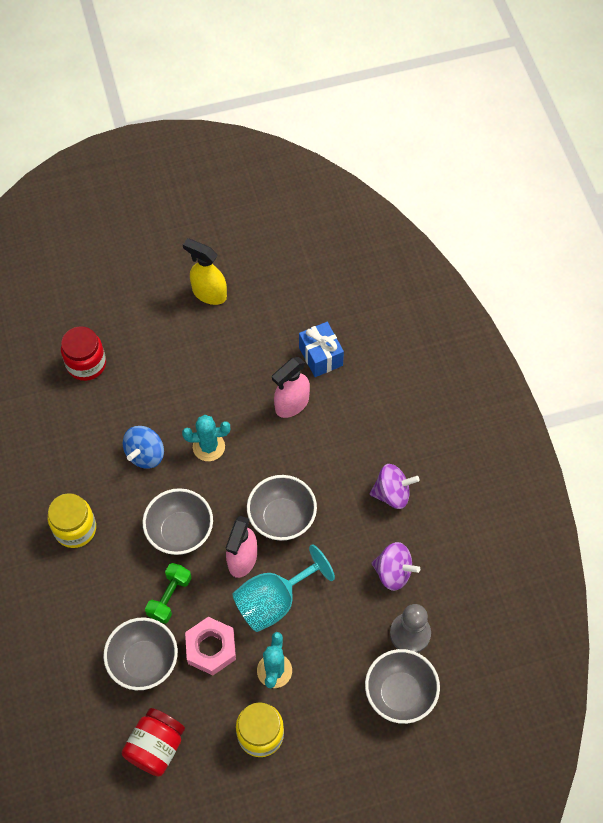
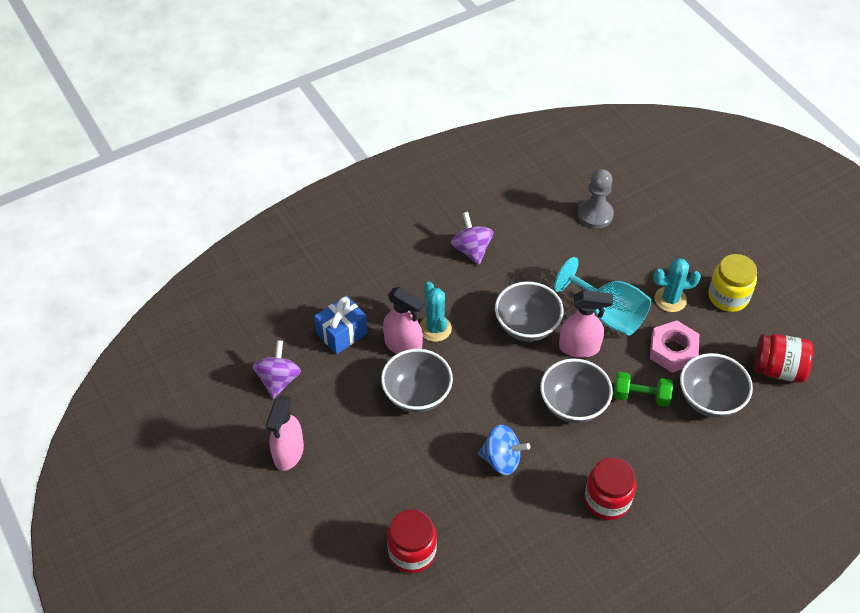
camera: 105 degrees left, 10 degrees down
yellow jar [48,493,96,548] -> red jar [585,457,636,520]
turquoise cactus [182,415,230,461] -> turquoise cactus moved to [420,282,452,342]
yellow spray bottle [183,238,227,305] -> pink spray bottle [266,395,304,471]
grey bowl [365,649,440,724] -> grey bowl moved to [381,349,453,413]
purple spinning top [371,542,420,591] -> purple spinning top moved to [253,340,301,399]

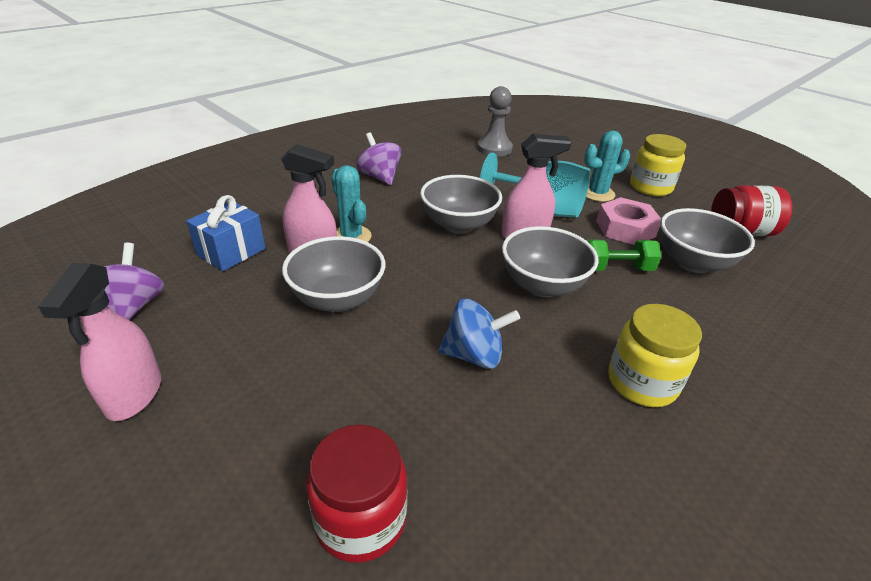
camera: 15 degrees left, 15 degrees down
red jar [585,457,636,520] -> yellow jar [608,304,702,407]

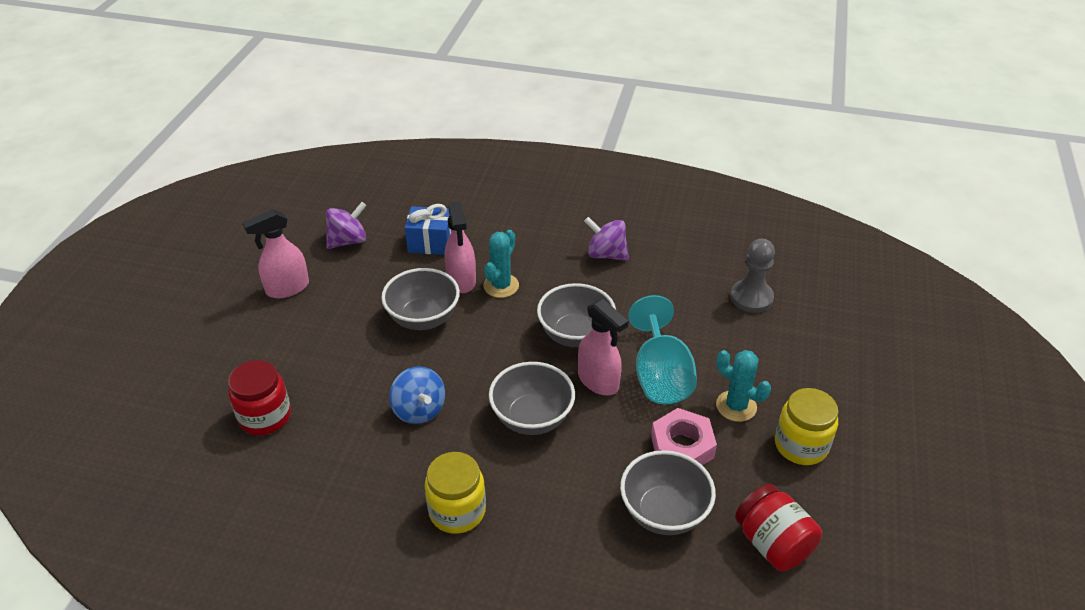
camera: 60 degrees right, 5 degrees up
purple spinning top [357,132,402,185] -> purple spinning top turned 90 degrees counterclockwise [584,217,629,261]
green dumbbell [586,239,662,271] -> none

